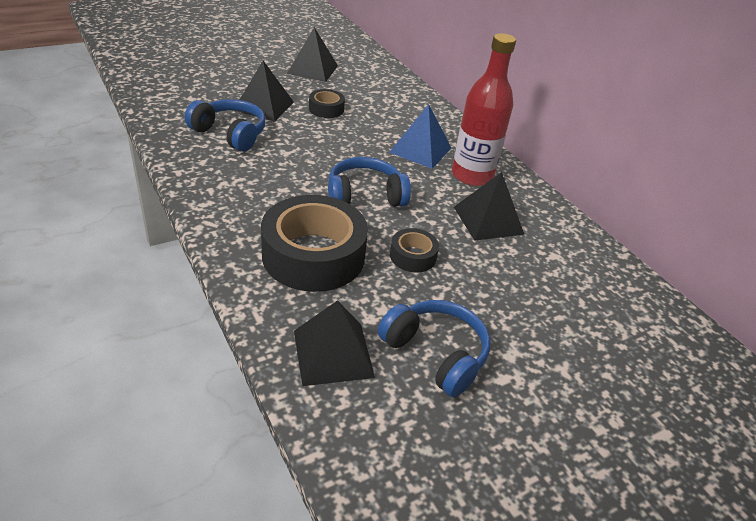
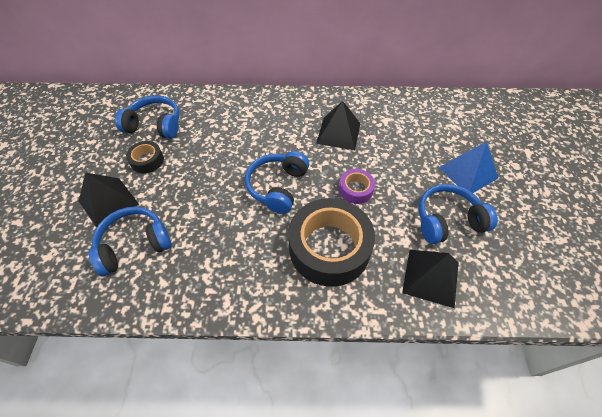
camera: 55 degrees left, 15 degrees up
black pyramid [287,27,338,82] -> none
blue pyramid [389,104,451,169] -> blue pyramid moved to [438,141,498,193]
black tape [390,228,439,272] -> purple tape [339,169,375,204]
red bottle [452,33,516,186] -> none
none -> blue headphones [115,95,179,139]

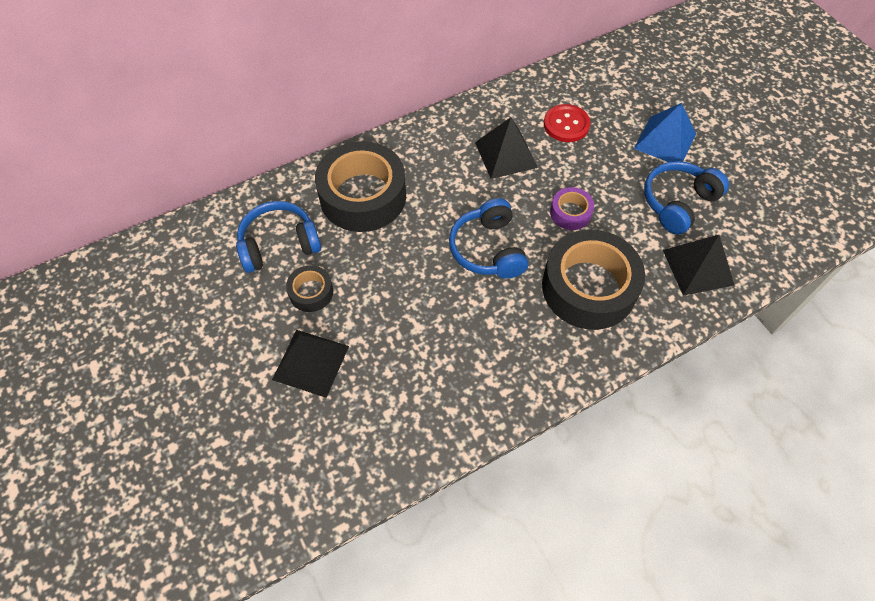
camera: 30 degrees left, 5 degrees up
blue headphones [89,207,172,276] -> none
none -> black tape [315,141,406,232]
none -> red button [544,104,590,142]

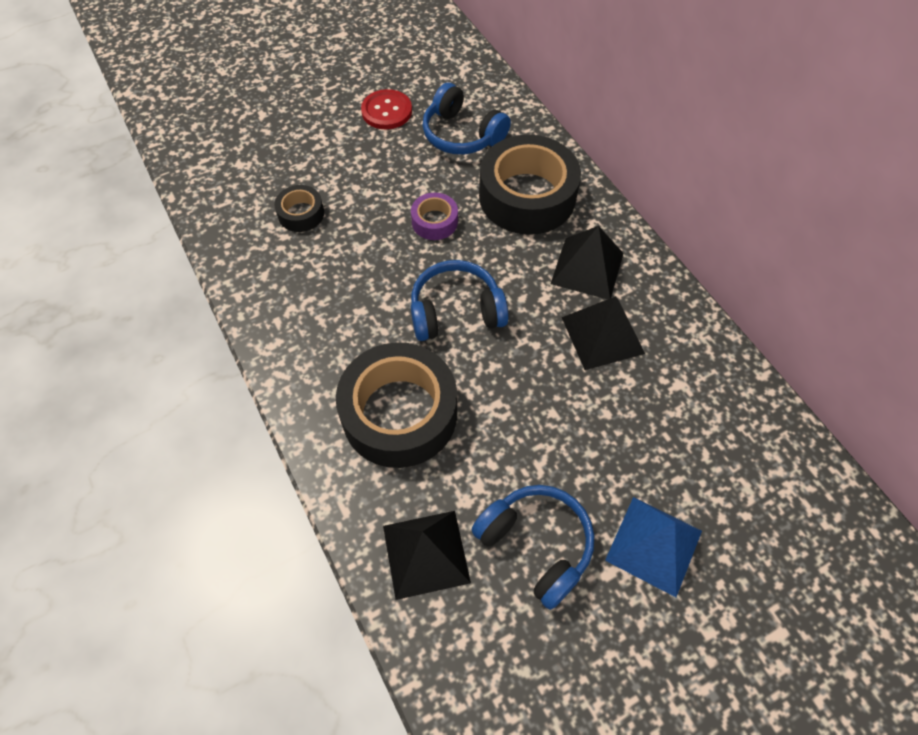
camera: 90 degrees right, 0 degrees up
blue headphones [236,201,321,273] -> blue headphones turned 150 degrees clockwise [423,82,511,155]
black pyramid [272,330,349,398] -> black pyramid moved to [551,226,624,299]
black tape [286,265,333,312] -> black tape moved to [274,185,324,232]
red button [544,104,590,142] -> red button moved to [361,89,412,129]
purple tape [550,187,594,230] -> purple tape moved to [411,193,458,240]

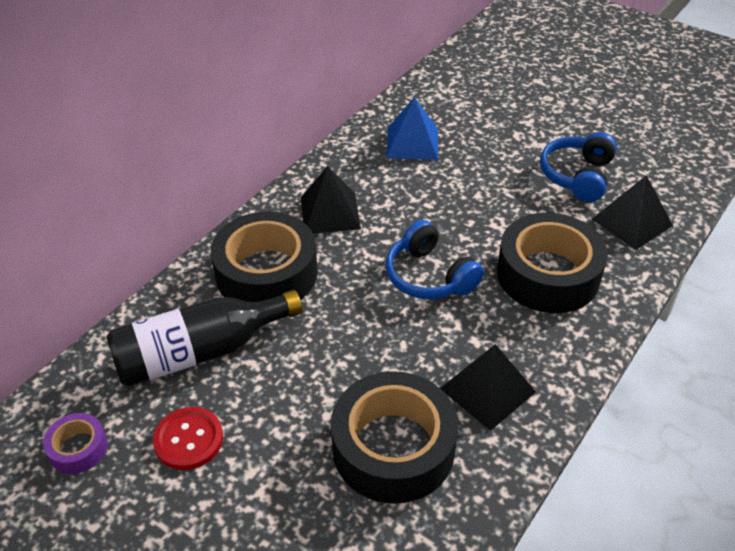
camera: 115 degrees left, 15 degrees down
black tape [274,185,324,232] -> black tape [331,371,458,504], size x2.13
purple tape [411,193,458,240] -> purple tape moved to [43,413,108,474]
blue headphones [423,82,511,155] -> black bottle [107,290,302,387]
black pyramid [562,296,645,370] -> black pyramid moved to [440,344,536,431]
blue pyramid [605,497,702,597] -> blue pyramid moved to [386,97,438,160]

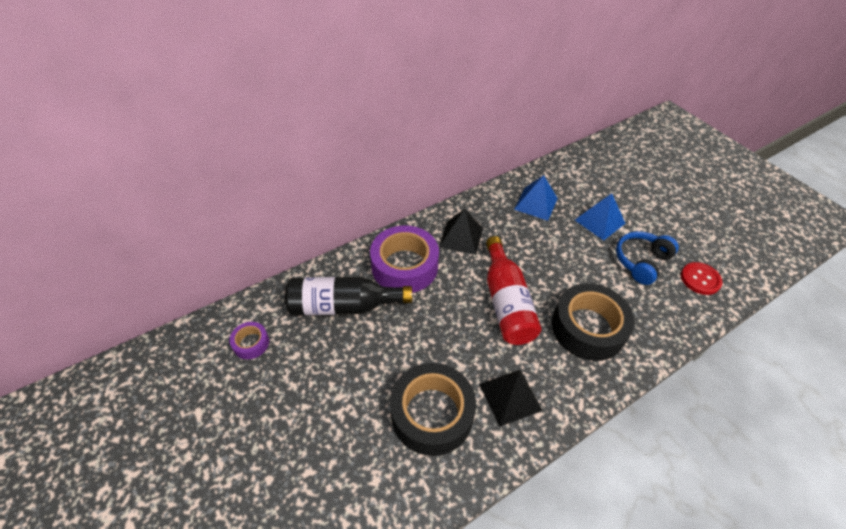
camera: 20 degrees right, 5 degrees up
red button [153,407,223,470] -> red button moved to [681,262,723,295]
black tape [211,211,318,302] -> purple tape [370,225,439,293]
blue headphones [386,220,484,299] -> red bottle [486,236,541,345]
black pyramid [592,175,673,250] -> none
none -> blue pyramid [575,194,626,241]

